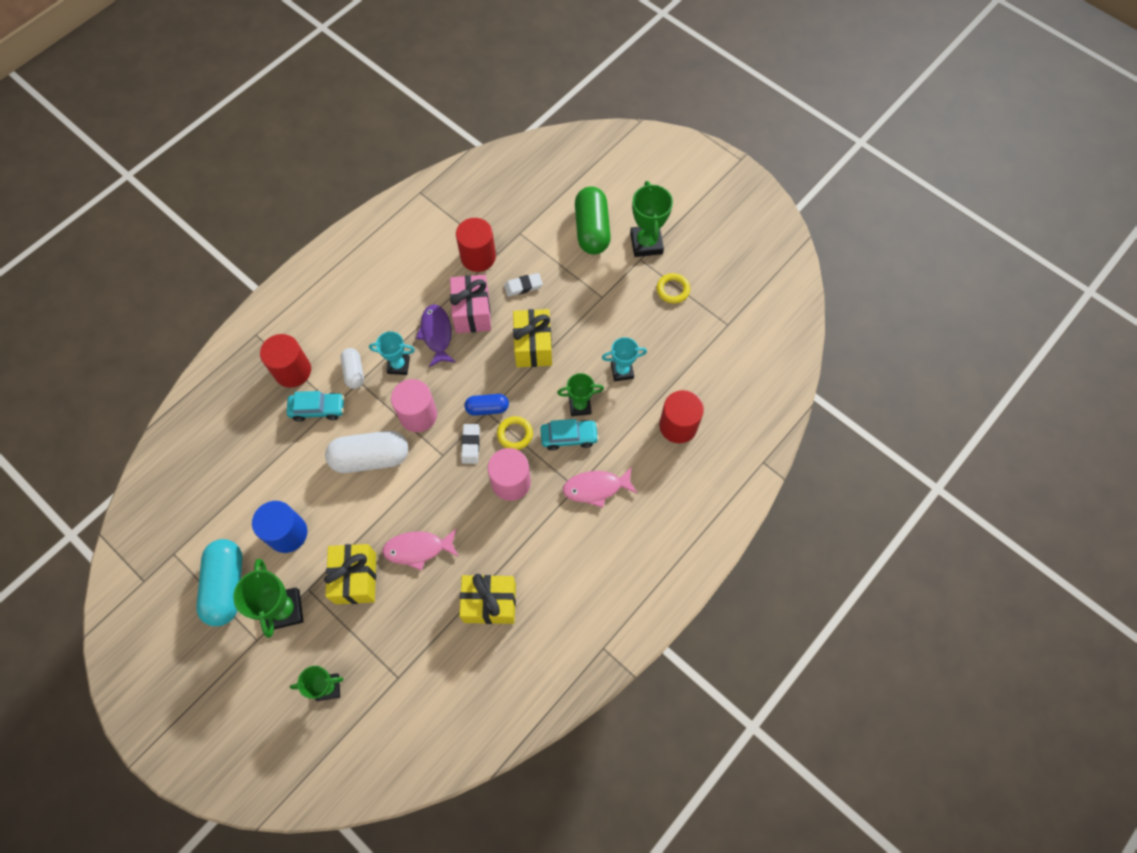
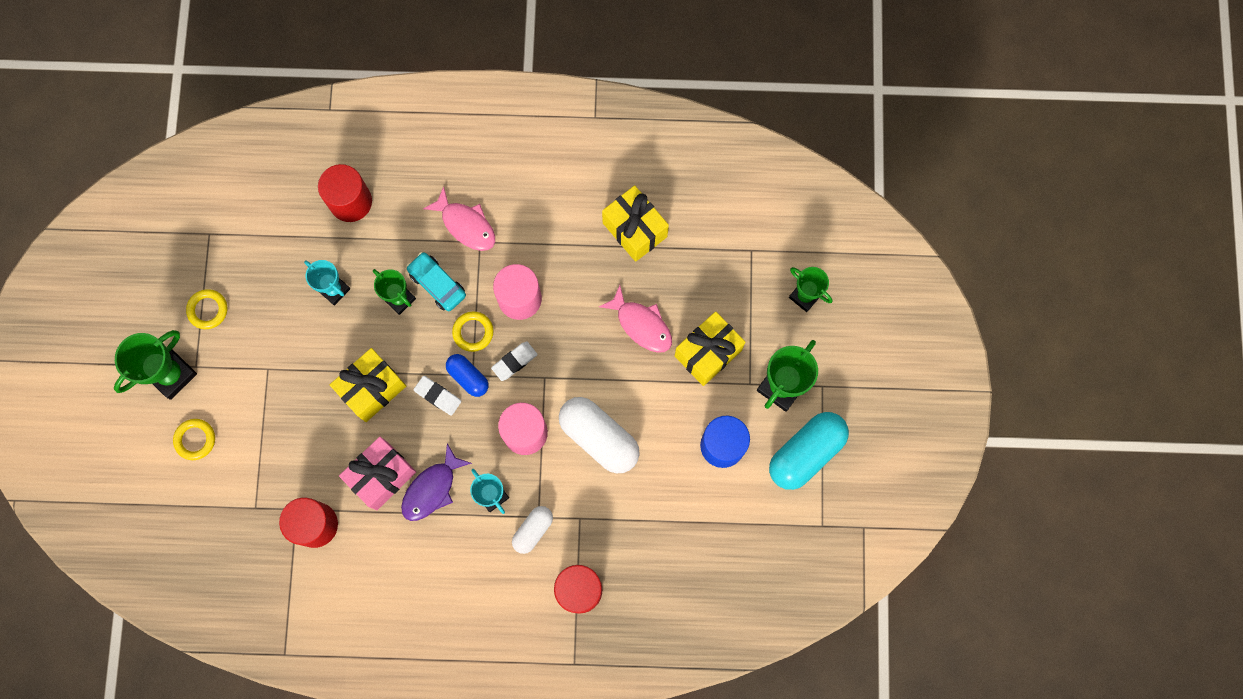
camera: 130 degrees left, 10 degrees up
turquoise car [287,391,344,422] -> none
white eraser [504,273,543,297] -> white eraser moved to [414,376,461,416]
green capsule [575,186,611,255] -> yellow ring [173,419,215,460]

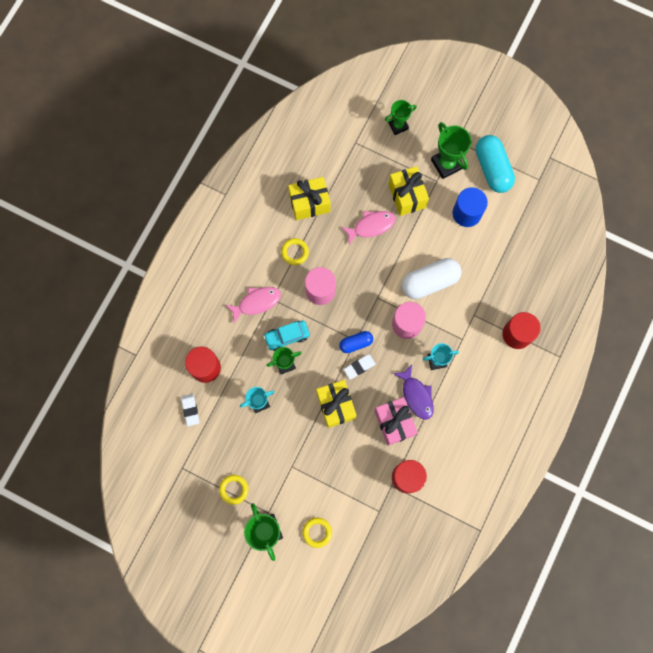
camera: 65 degrees left, 0 degrees up
yellow ring [452,311,494,352] -> yellow ring moved to [281,238,309,265]
white eraser [491,342,538,381] -> white eraser moved to [181,394,199,426]
white capsule [512,506,553,554] -> none

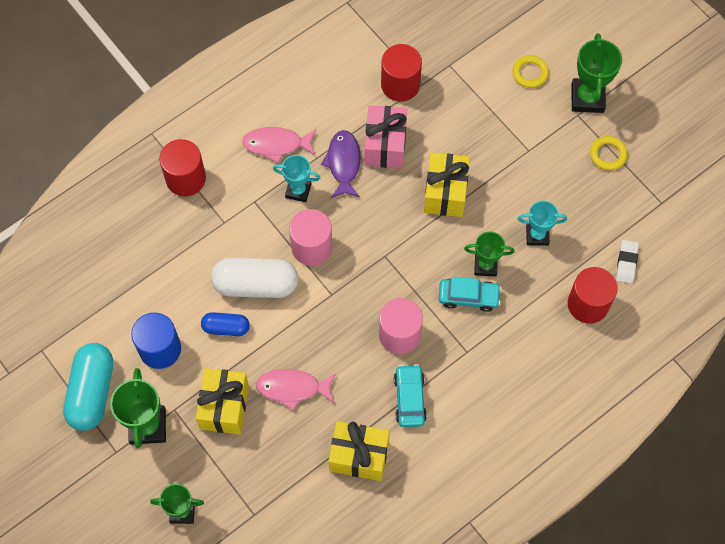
camera: 155 degrees left, 10 degrees down
pink fish [226,287,281,323] -> pink fish moved to [242,127,316,163]
yellow ring [281,238,309,265] -> turquoise car [394,364,427,427]
blue capsule [339,331,373,353] -> blue capsule moved to [201,312,250,336]
white eraser [343,354,376,379] -> none

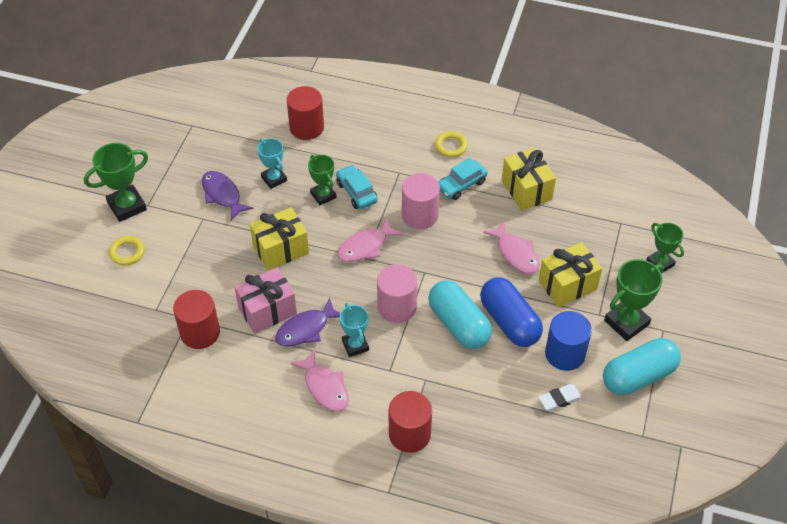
camera: 125 degrees left, 15 degrees down
blue capsule [201,312,250,336] -> blue capsule [480,277,543,347], size x1.79
white capsule [211,258,298,298] -> turquoise capsule [428,280,492,349]
yellow ring [590,136,628,170] -> yellow ring moved to [435,131,468,157]
white eraser [616,240,639,283] -> white eraser moved to [538,384,582,411]
none -> purple fish [202,171,254,221]
none -> pink fish [337,218,403,262]

